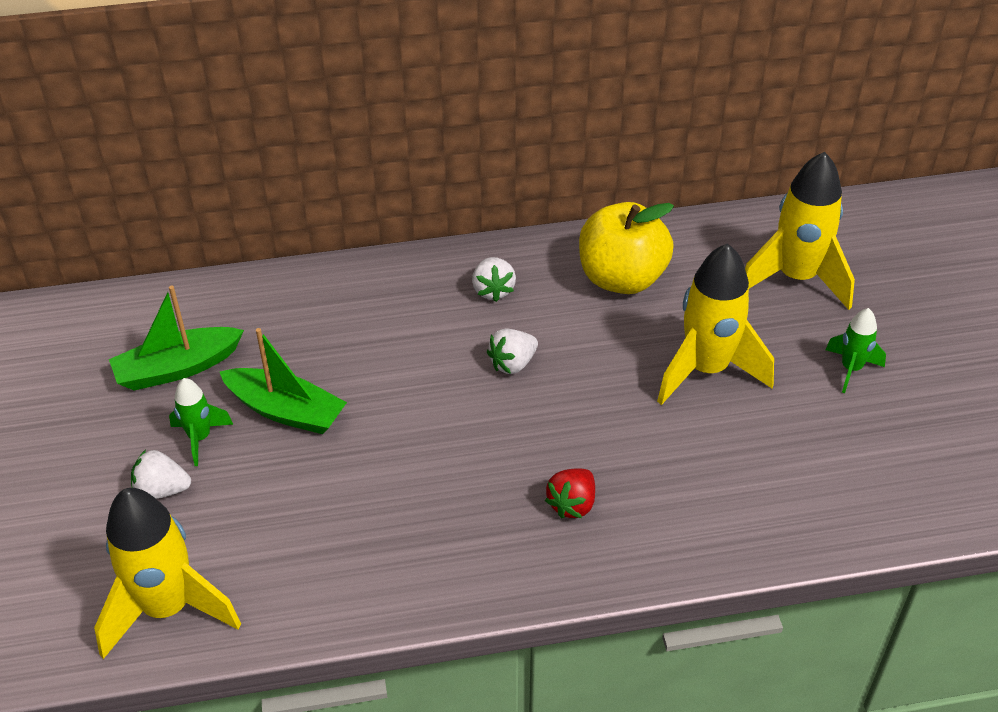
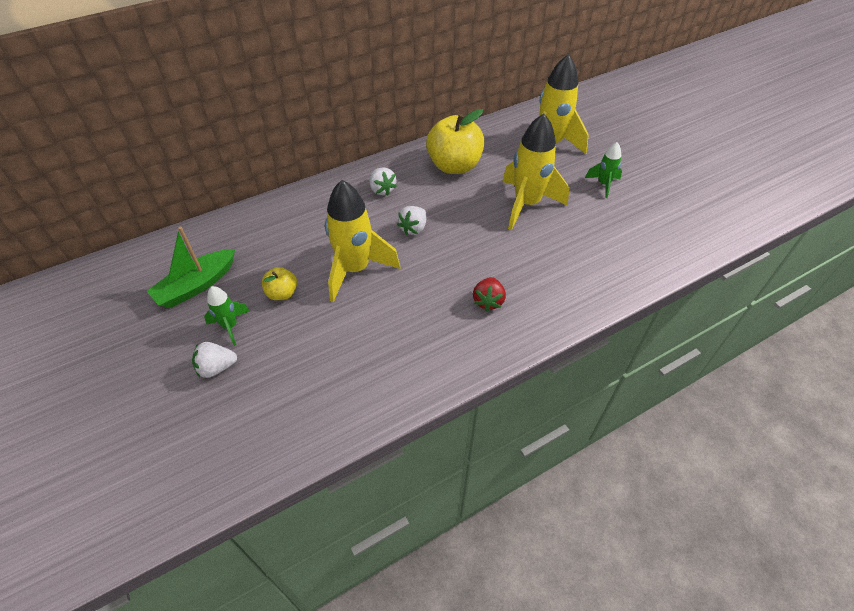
camera: 20 degrees left, 5 degrees up
yellow rocket [94,488,241,659] -> yellow rocket moved to [325,180,400,302]
green boat [219,328,347,434] -> yellow apple [262,267,297,300]

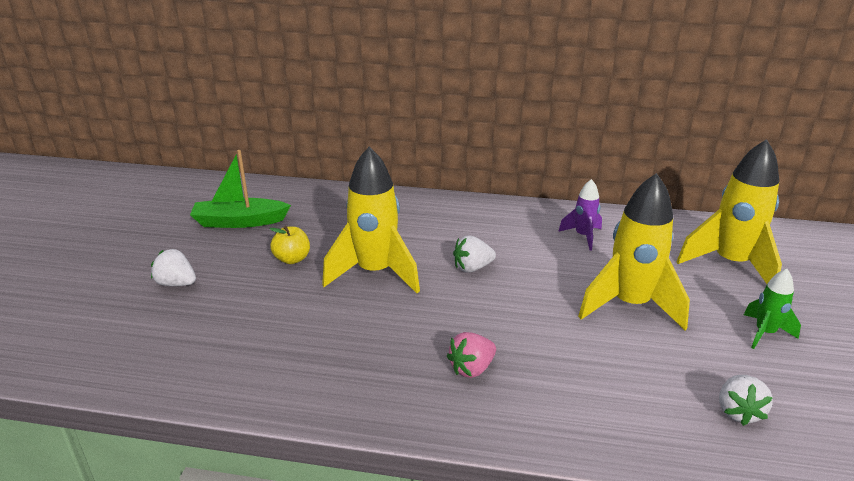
camera: 40 degrees right, 20 degrees down
green rocket [204,286,250,346] -> none
white strawberry [370,167,397,196] -> white strawberry moved to [719,375,773,426]
yellow apple [426,109,485,174] -> purple rocket [558,179,602,250]
red strawberry [473,277,506,311] -> pink strawberry [447,332,496,378]

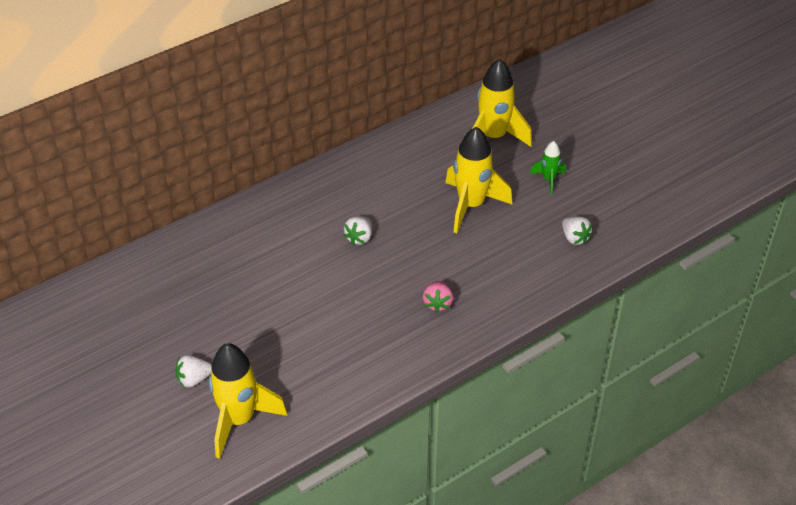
camera: 45 degrees left, 15 degrees up
green boat [190,150,291,228] -> none
yellow apple [270,226,310,264] -> none
yellow rocket [322,147,420,293] -> yellow rocket moved to [209,343,288,459]
purple rocket [558,179,602,250] -> none

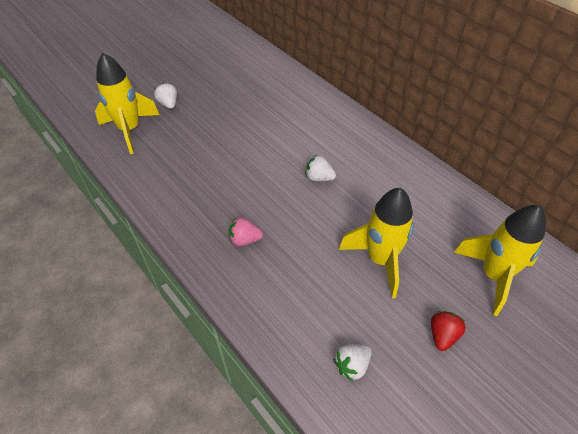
camera: 85 degrees right, 5 degrees up
green rocket [530,141,566,194] -> red strawberry [431,311,466,351]

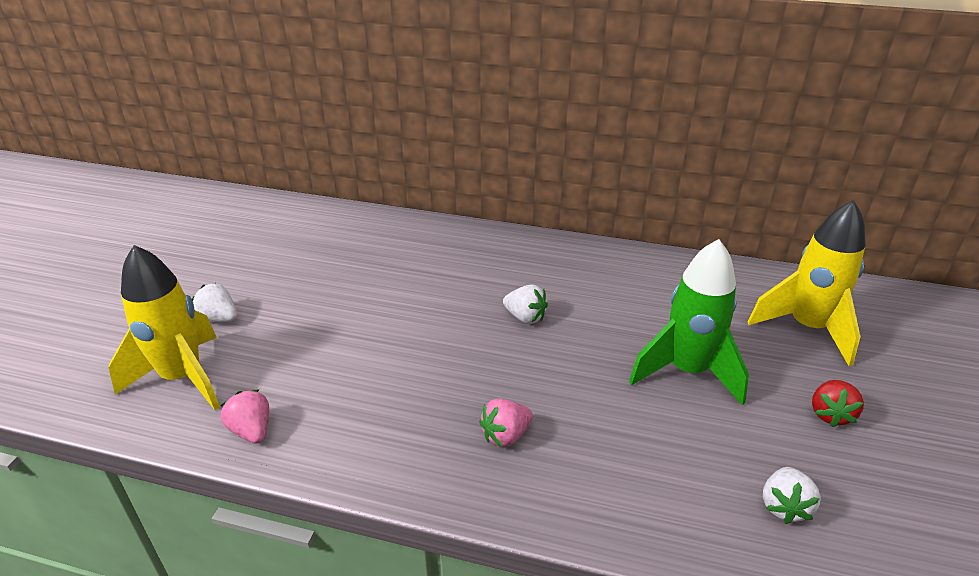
camera: 35 degrees left, 15 degrees down
white strawberry [306,155,336,181] -> white strawberry turned 135 degrees counterclockwise [503,285,548,324]
yellow rocket [339,188,414,298] -> green rocket [629,239,749,406]
red strawberry [431,311,466,351] -> red strawberry turned 150 degrees counterclockwise [812,380,864,427]
none -> pink strawberry [220,390,269,444]

